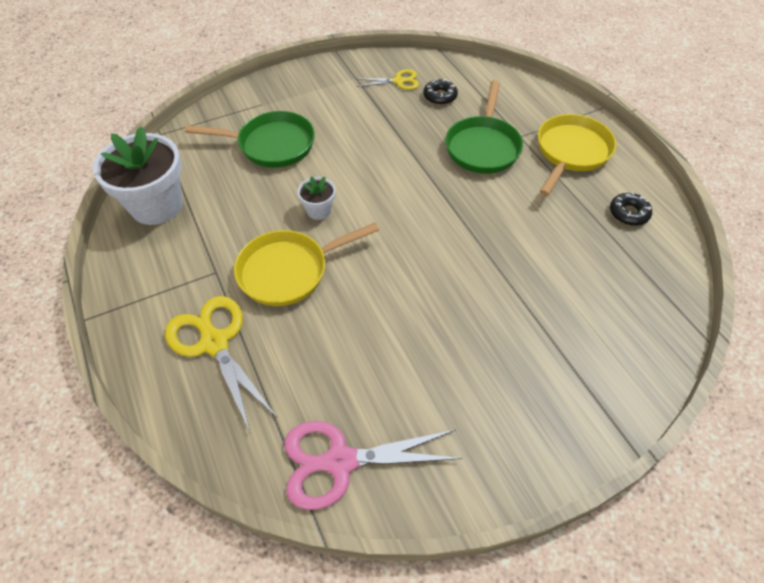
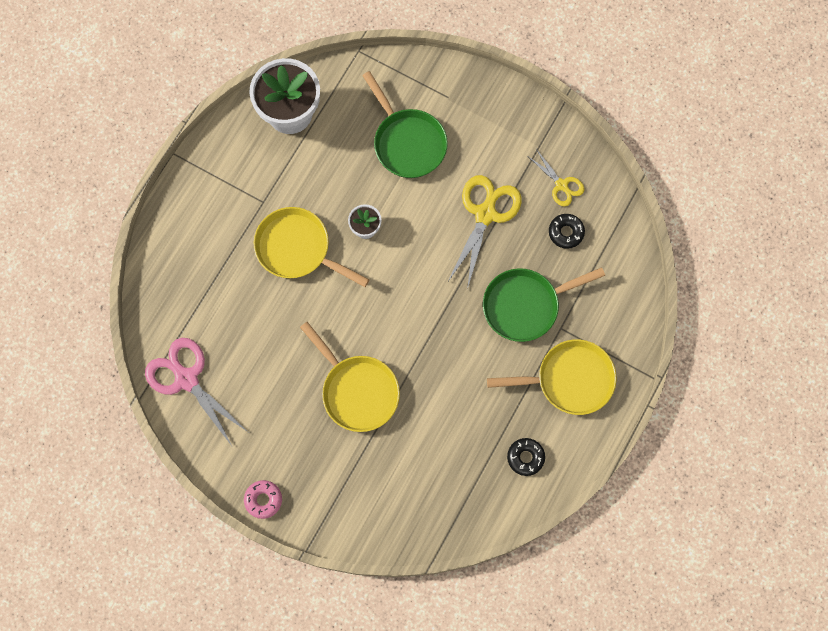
camera: 55 degrees right, 20 degrees up
yellow scissors [165,296,277,431] -> yellow scissors moved to [447,175,522,289]
none -> pink donut [244,480,282,519]
none -> yellow pan [300,322,400,432]

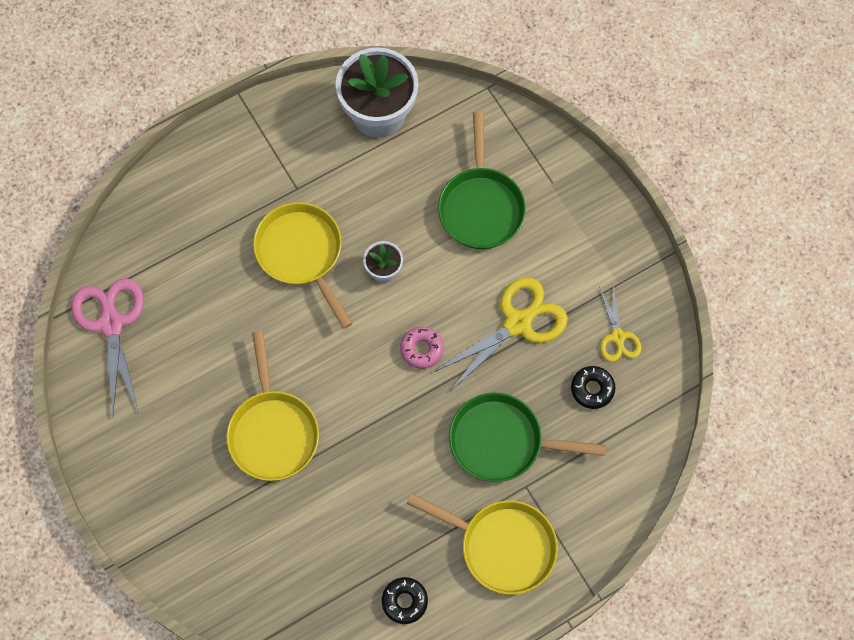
camera: 30 degrees right, 5 degrees down
pink donut [244,480,282,519] -> pink donut moved to [400,327,444,369]

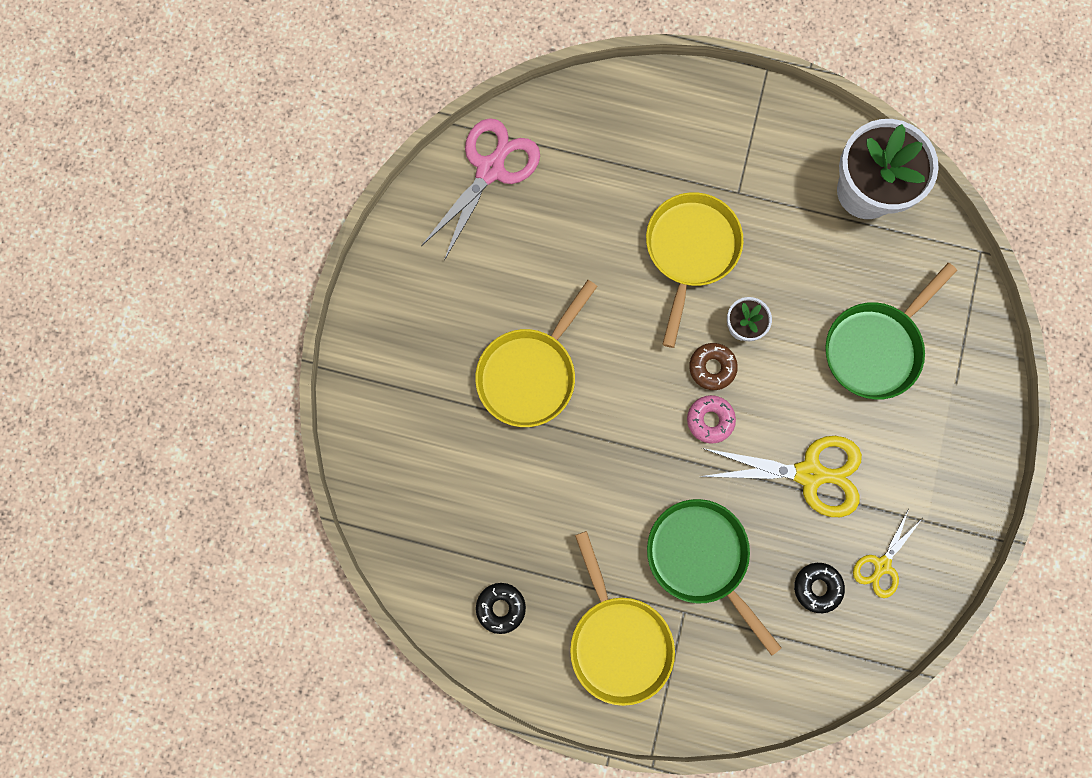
camera: 45 degrees right, 10 degrees up
none -> brown donut [689,343,738,390]

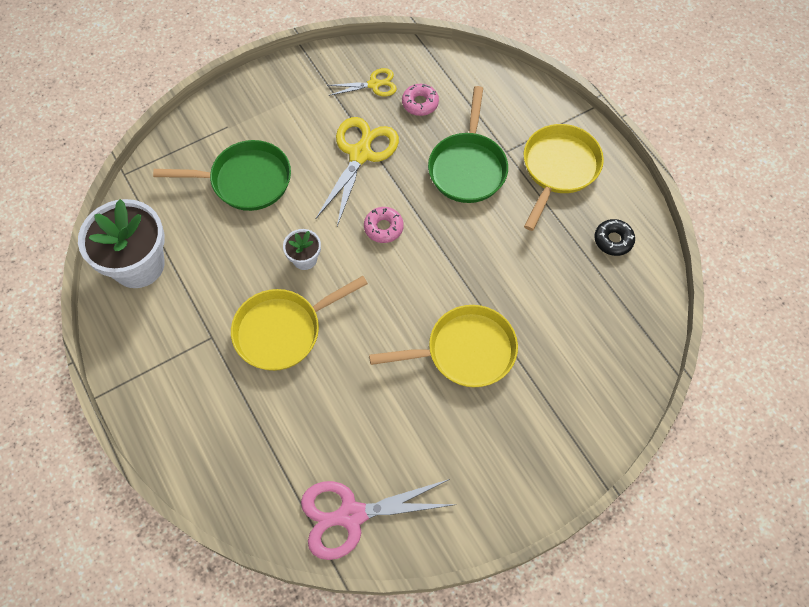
camera: 135 degrees left, 15 degrees down
brown donut [689,343,738,390] -> none
yellow scissors [699,436,862,517] -> yellow scissors turned 60 degrees clockwise [316,117,399,226]
black donut [794,563,845,613] -> pink donut [402,84,439,116]

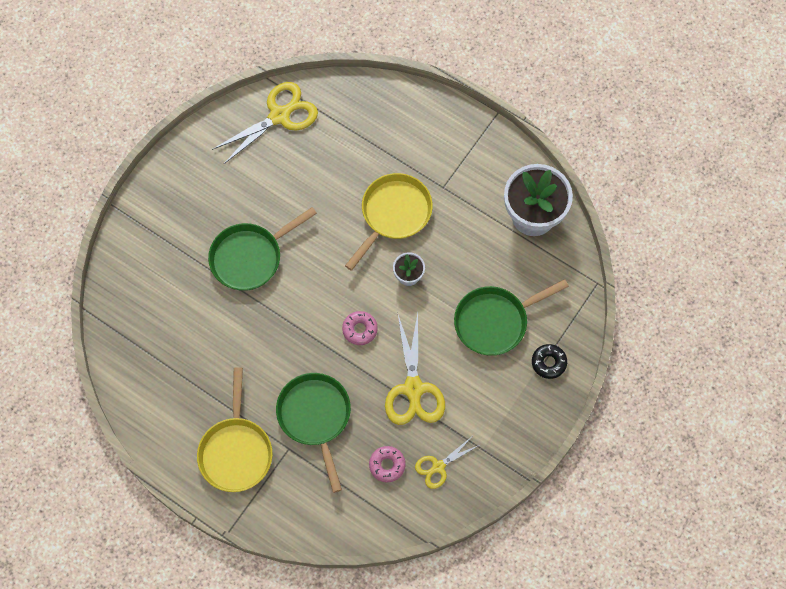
camera: 155 degrees right, 5 degrees up
pink scissors [301,479,457,560] -> yellow scissors [212,82,318,164]
yellow pan [369,305,518,387] -> green pan [208,207,317,291]
black donut [594,219,635,256] -> black donut moved to [532,344,567,379]

